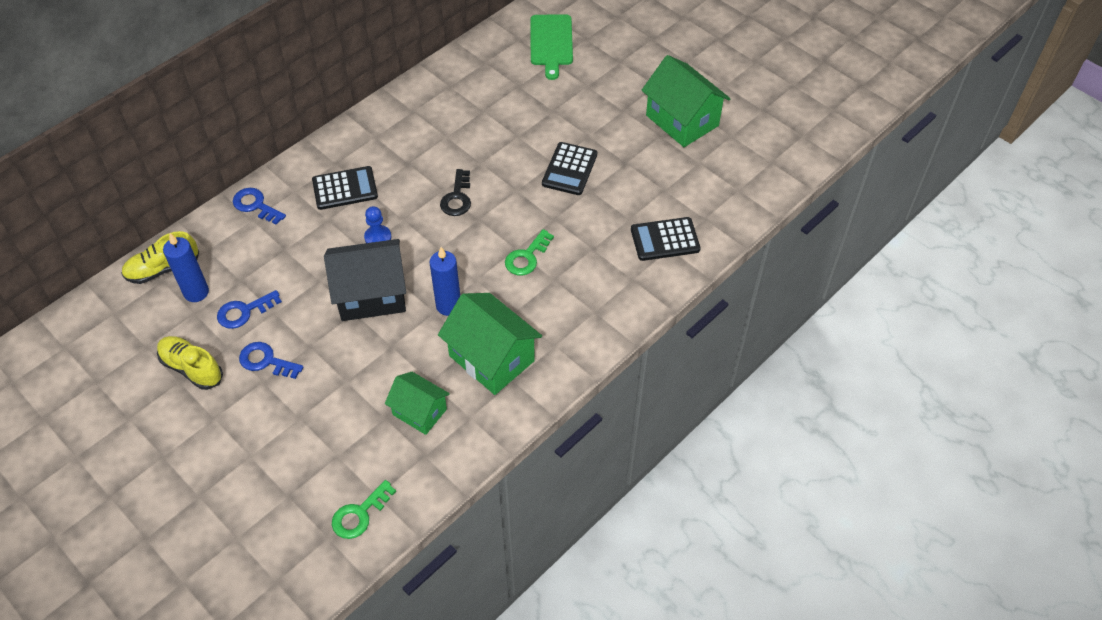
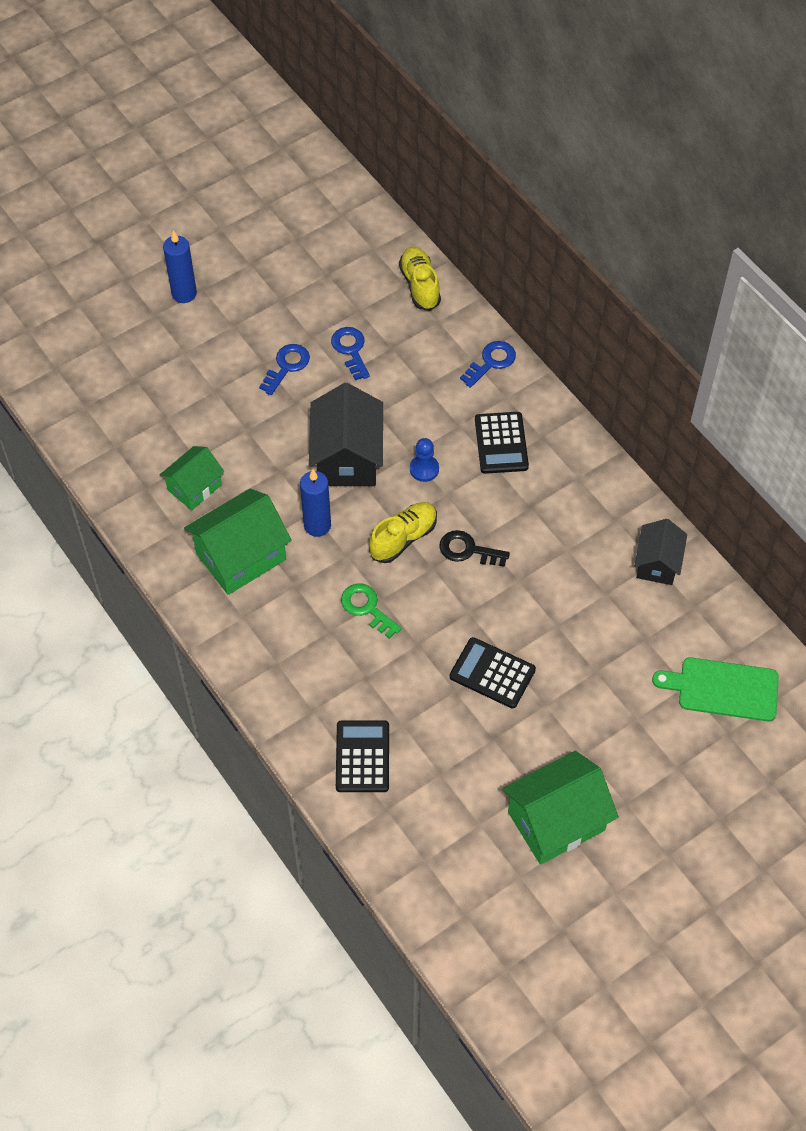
camera: 100 degrees right, 5 degrees up
yellow shoe [157,336,223,390] -> yellow shoe moved to [369,502,437,563]
blue candle [163,233,209,302] -> blue candle moved to [163,230,197,303]
green key [332,480,396,539] -> none
none -> black house [634,519,687,585]

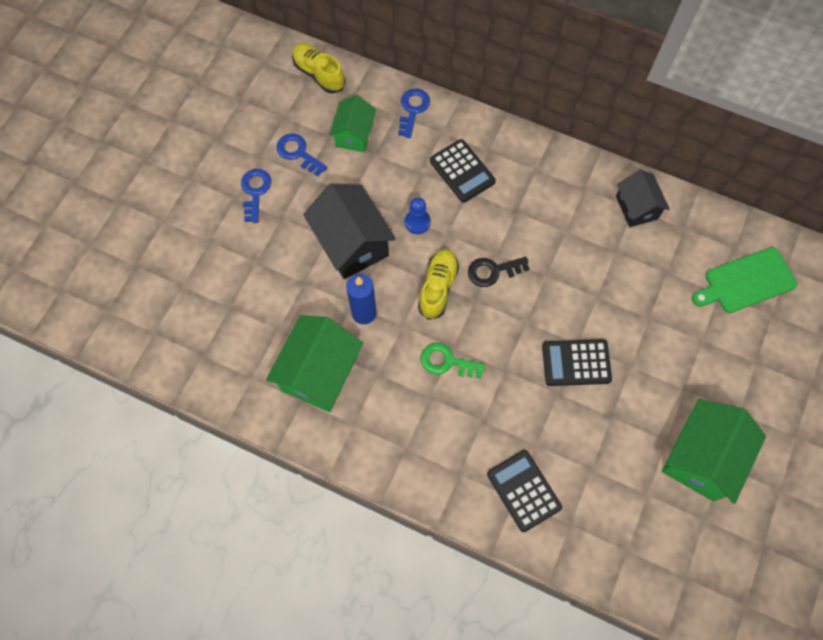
camera: 30 degrees left, 10 degrees up
green house [160,446,224,511] -> green house moved to [329,95,376,152]
blue candle [163,230,197,303] -> none

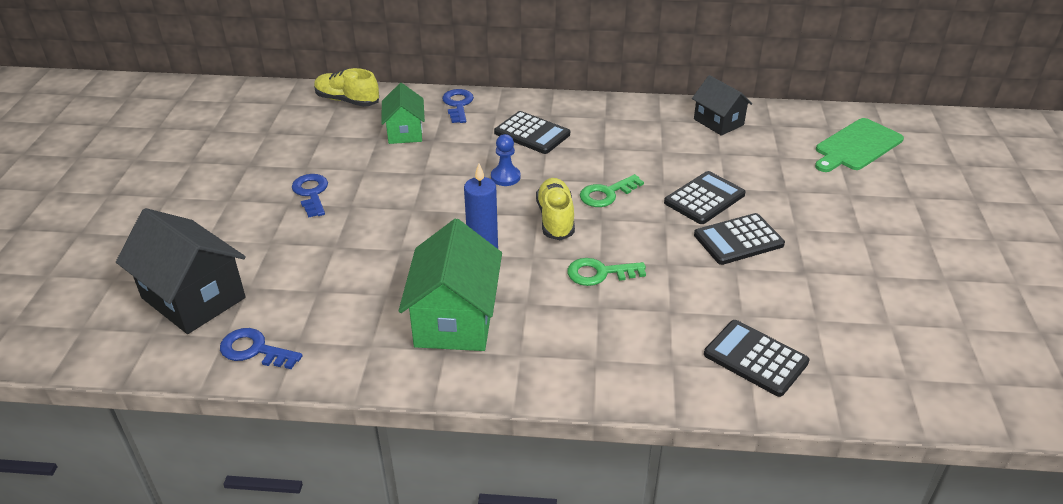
camera: 20 degrees left, 30 degrees down
blue key [276,133,327,176] -> blue key moved to [220,328,303,369]
black house [303,184,396,279] -> black house moved to [116,208,246,334]
black key [468,257,530,287] -> green key [580,174,644,207]
green house [662,399,766,504] -> none
none -> black calculator [664,171,746,224]

